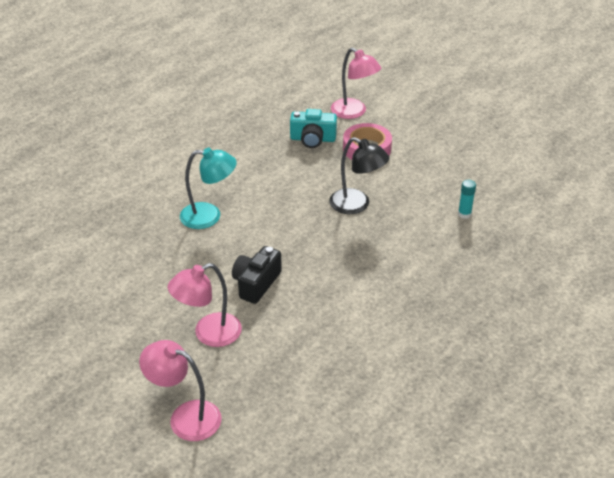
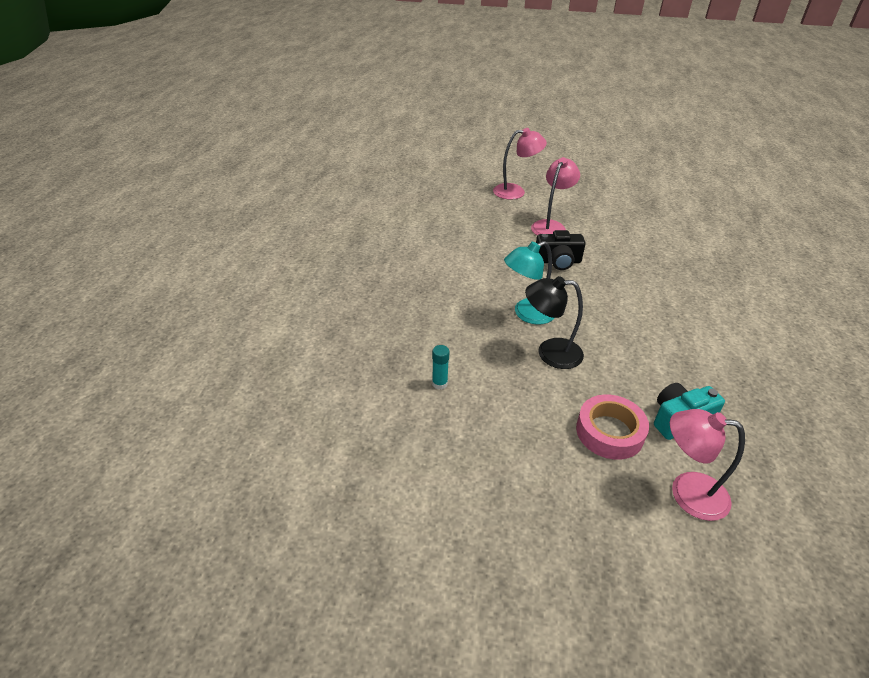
camera: 150 degrees right, 0 degrees up
turquoise lamp [180,148,237,229] -> turquoise lamp moved to [504,241,554,325]
black camera [232,246,282,304] -> black camera turned 90 degrees clockwise [536,230,586,270]

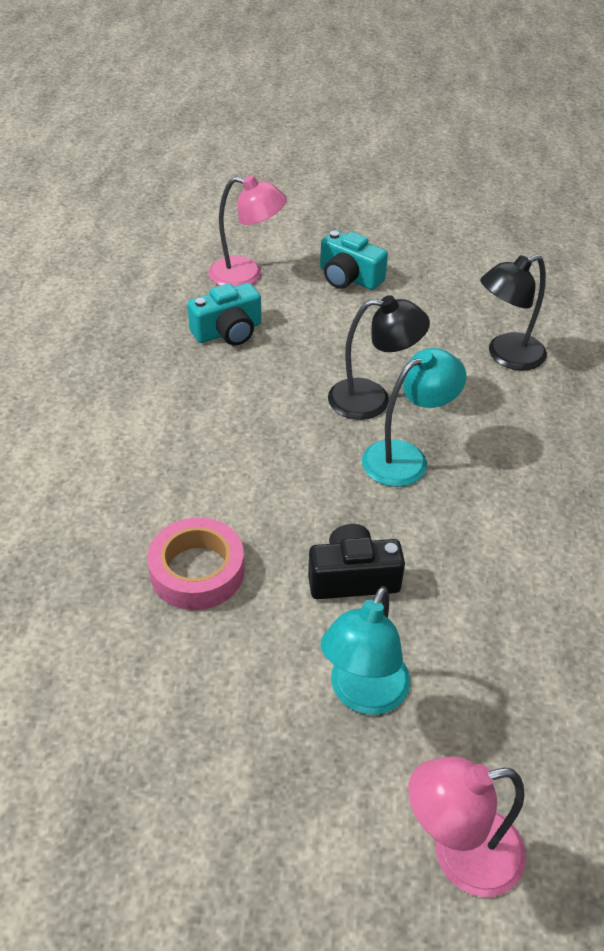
camera: 175 degrees right, 5 degrees up
turquoise glue stick [432,345,450,389] -> black lamp [480,254,547,370]
pink lamp [531,157,580,235] -> turquoise lamp [321,586,410,715]
pink tape [576,394,649,460] -> pink tape moved to [147,517,244,610]
none -> turquoise camera [320,230,388,290]

